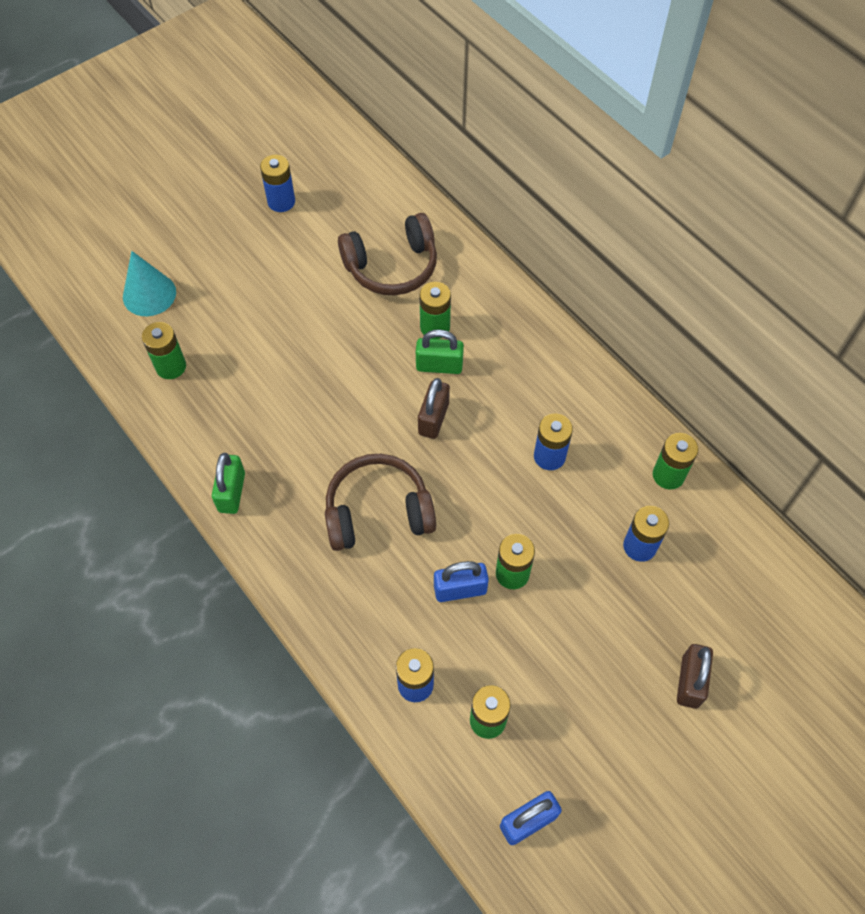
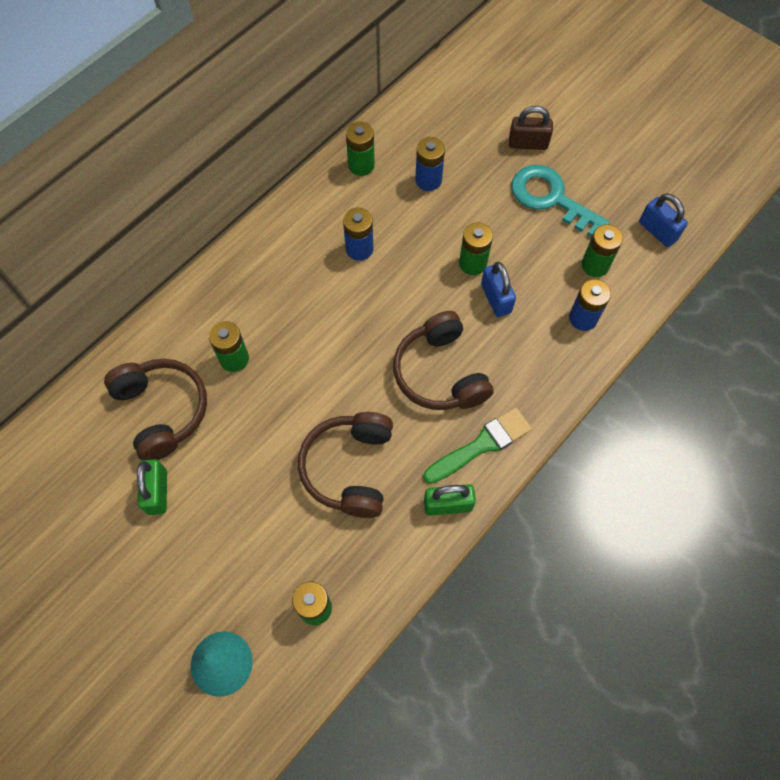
camera: 100 degrees left, 5 degrees up
blue battery [260,155,295,212] -> none
green padlock [416,329,464,374] -> green padlock moved to [137,459,167,515]
brown padlock [418,378,450,439] -> none
none -> brown headphones [298,412,393,518]
none -> green brush [423,407,532,484]
none -> turquoise key [511,165,610,237]

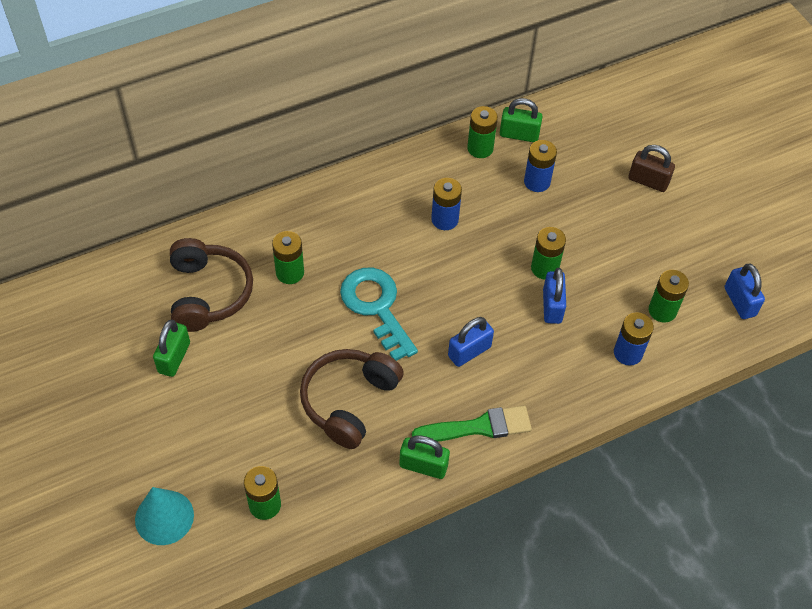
camera: 20 degrees right, 10 degrees down
brown headphones [393,311,493,410] -> blue padlock [448,317,494,367]
turquoise key [511,165,610,237] -> turquoise key moved to [340,268,418,361]
none -> green padlock [500,98,543,142]

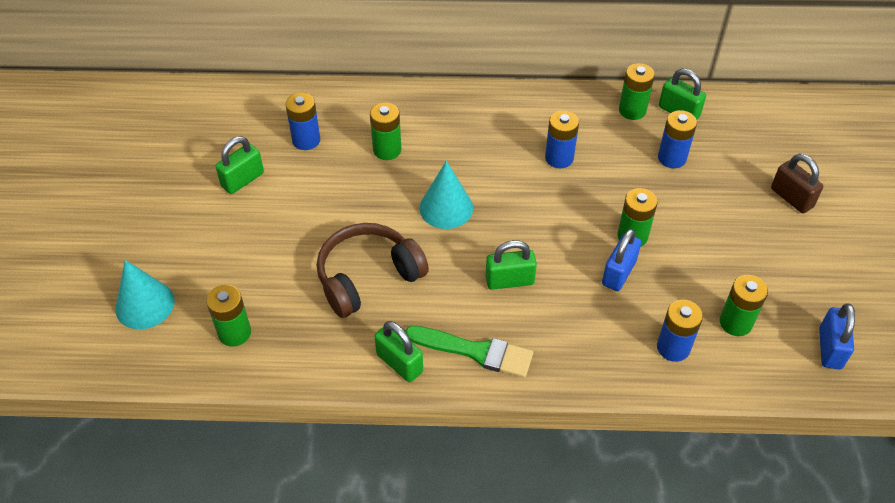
camera: 30 degrees right, 5 degrees down
brown headphones [170,238,253,332] -> blue battery [285,93,320,150]
turquoise key [340,268,418,361] -> turquoise cone [420,161,473,229]
blue padlock [448,317,494,367] -> green padlock [486,240,537,290]

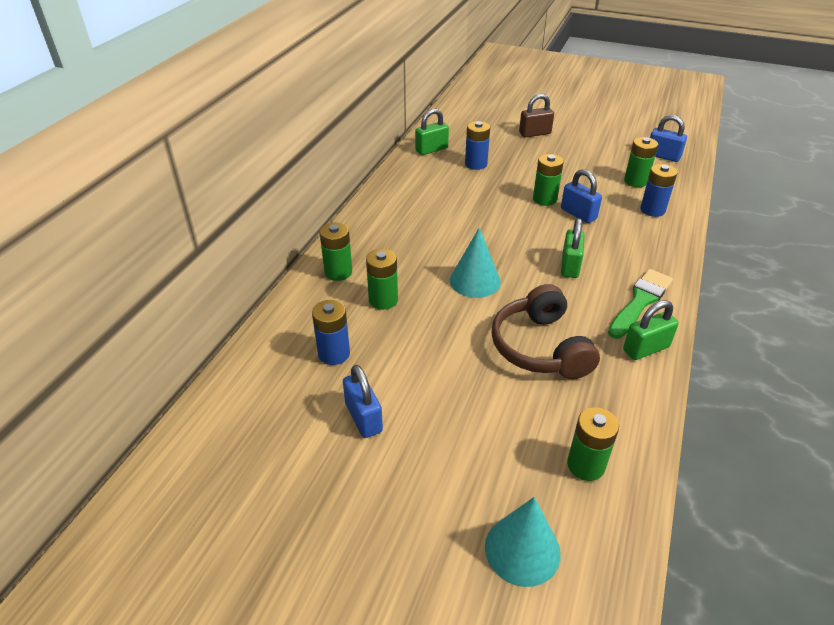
camera: 70 degrees left, 10 degrees down
green padlock [215,136,264,194] -> blue padlock [343,365,383,438]
blue battery [545,110,579,168] -> none
green battery [619,63,655,120] -> green battery moved to [320,222,352,281]

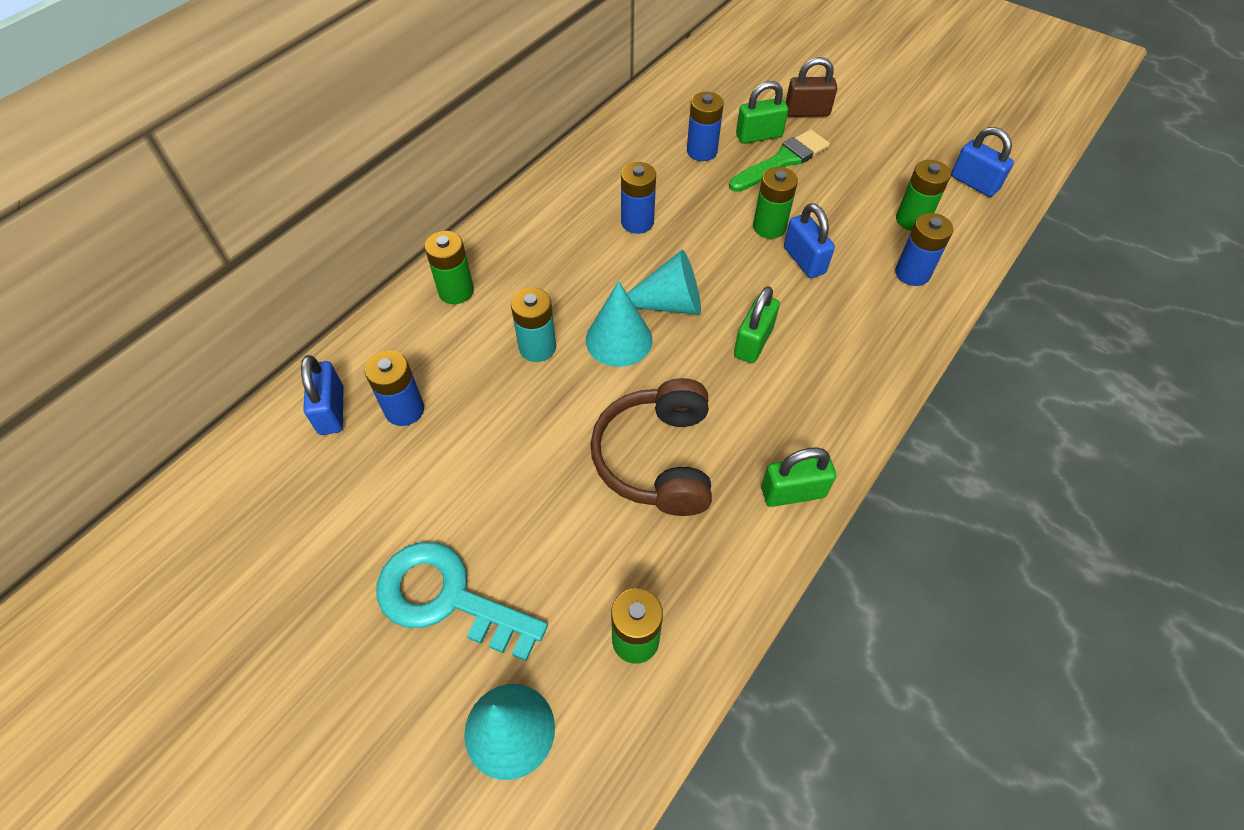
camera: 15 degrees right, 15 degrees up
blue padlock [343,365,383,438] -> blue padlock moved to [301,355,343,435]
green battery [366,249,398,310] -> none
green padlock [415,109,449,155] -> green padlock moved to [736,81,788,144]
green brush [608,269,673,339] -> green brush moved to [729,129,830,192]
none -> turquoise key [376,542,548,661]
none -> turquoise battery [511,287,556,362]
none -> blue battery [621,162,656,234]
none -> turquoise cone [627,250,701,315]

